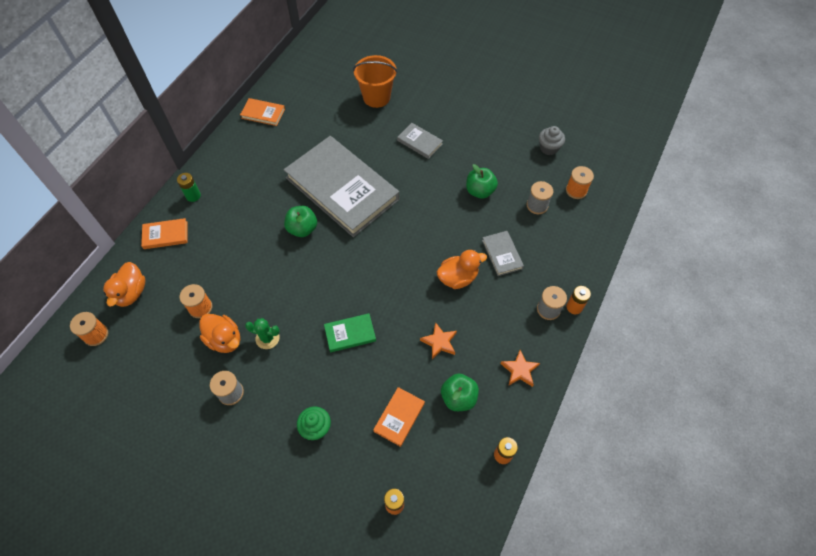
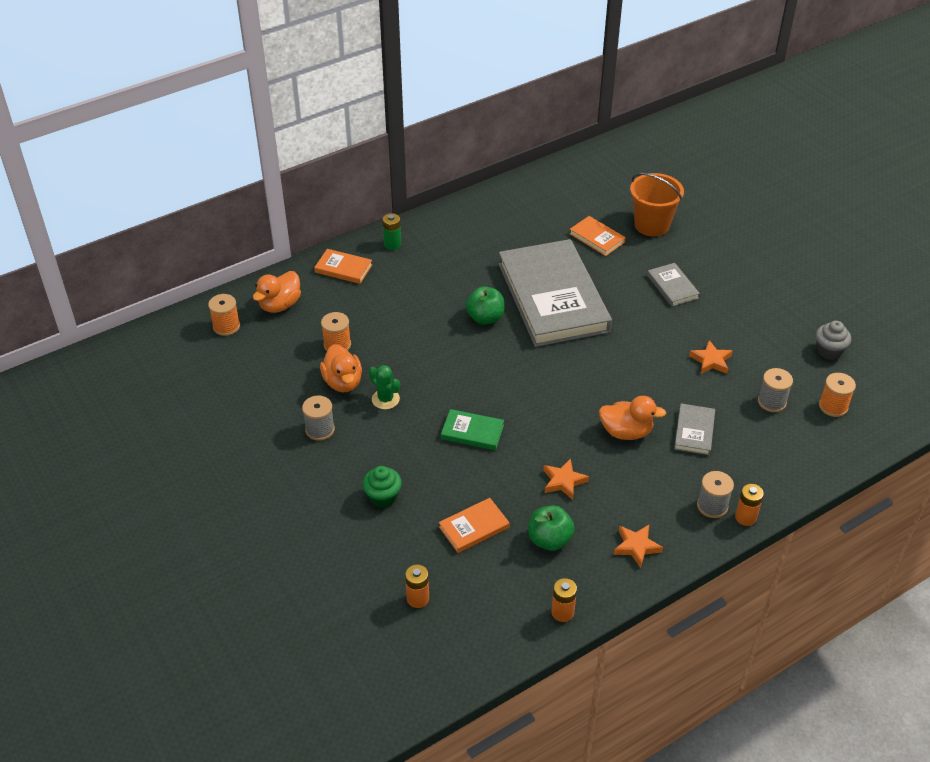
camera: 30 degrees right, 15 degrees down
orange book [240,98,285,126] -> orange book moved to [569,216,626,256]
green apple [466,164,498,199] -> orange star [689,340,733,374]

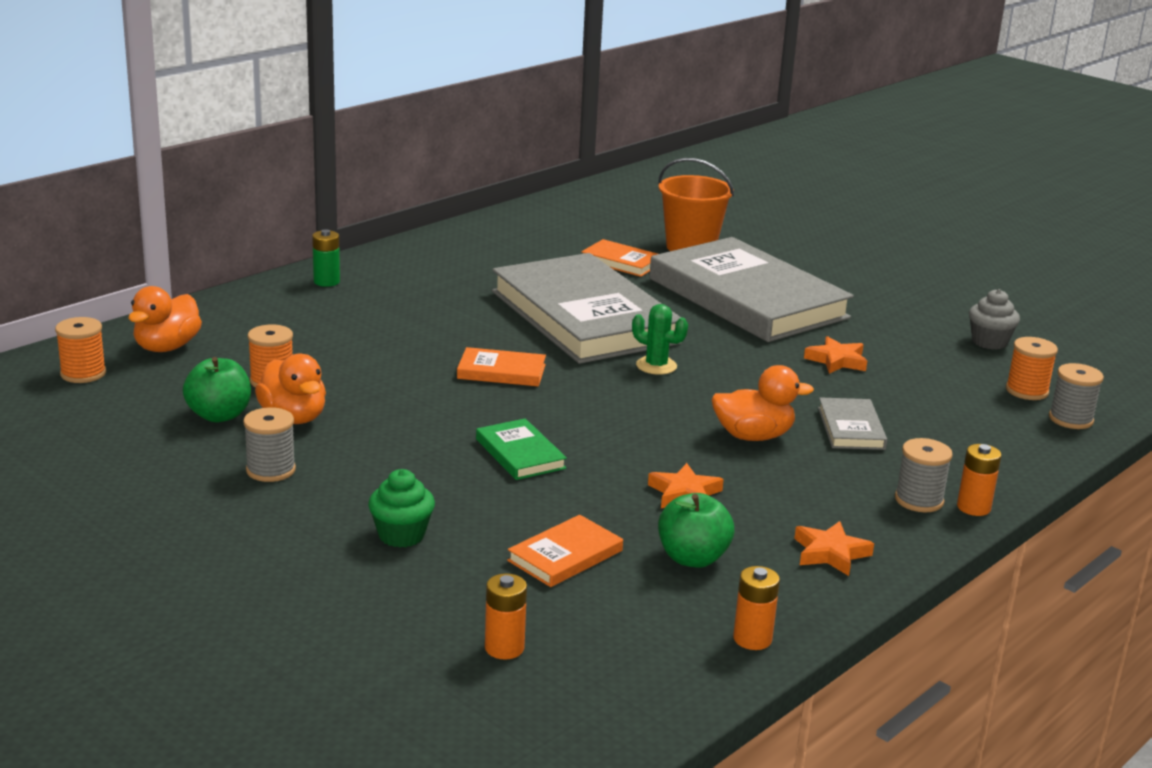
camera: 15 degrees left, 20 degrees down
orange book [314,249,372,284] -> orange book moved to [457,347,546,386]
green cactus [369,365,400,409] -> green cactus moved to [632,304,688,375]
green book [441,409,504,450] -> green book turned 60 degrees clockwise [476,418,567,480]
green apple [466,287,505,325] -> green apple moved to [183,357,251,422]
grey book [647,263,700,307] -> grey book [649,237,854,342], size x2.47
grey spool [758,368,793,412] -> grey spool moved to [1049,363,1104,429]

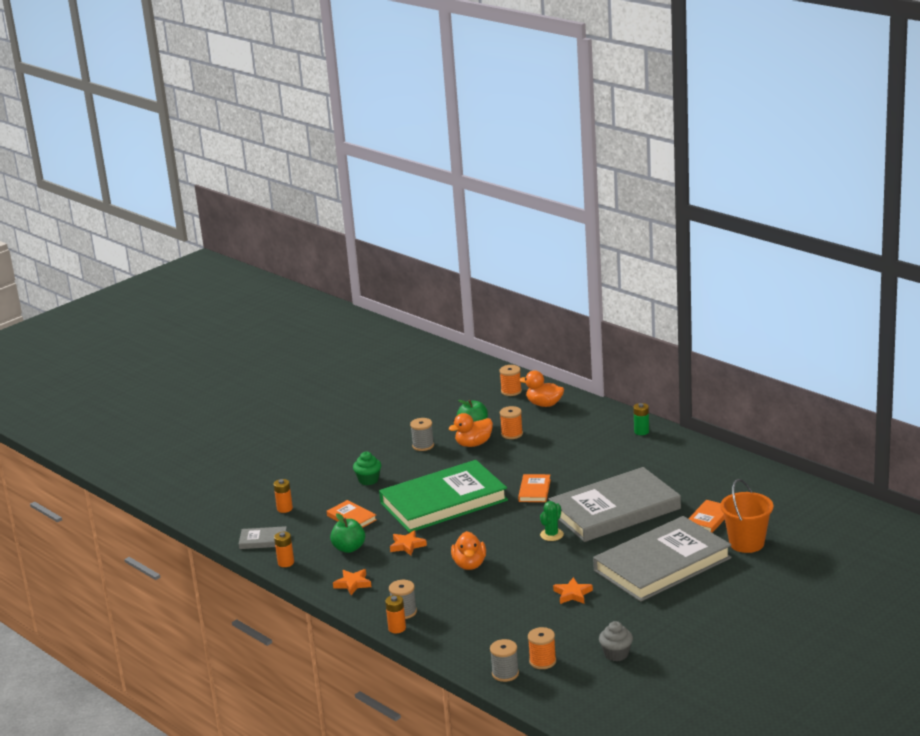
camera: 95 degrees right, 0 degrees up
green book [476,418,567,480] -> green book [379,460,508,533], size x2.47
grey book [818,397,887,450] -> grey book moved to [239,526,287,549]

